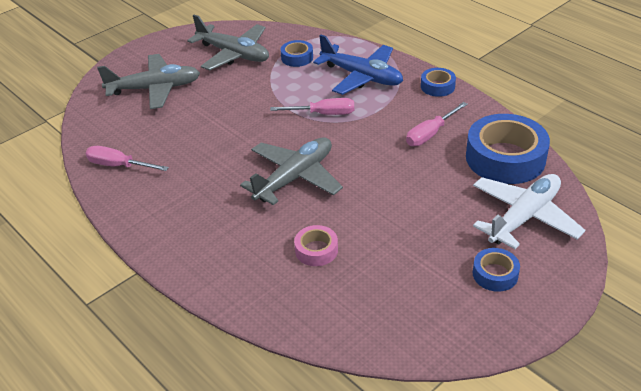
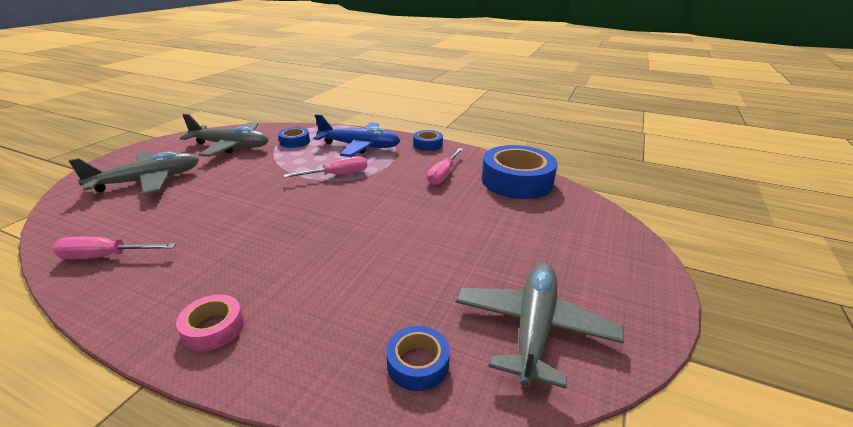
camera: 25 degrees left, 10 degrees down
grey plane [240,137,343,205] -> grey plane moved to [455,263,624,389]
pink tape [294,225,338,266] -> pink tape moved to [176,294,244,351]
white plane [473,174,585,249] -> none
blue tape [473,248,520,292] -> blue tape moved to [386,326,450,391]

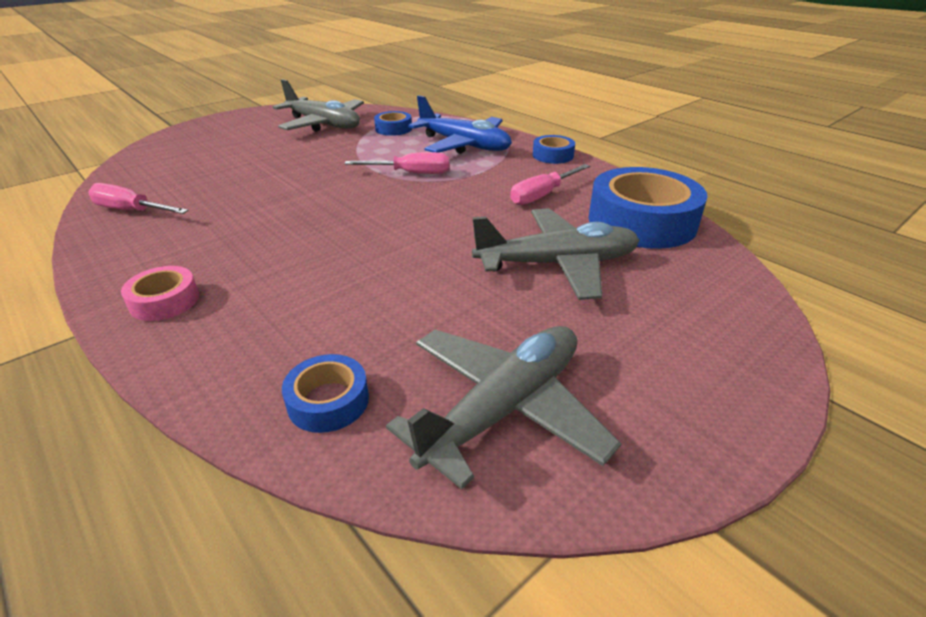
camera: 25 degrees right, 5 degrees up
grey plane [69,151,199,195] -> grey plane moved to [472,208,640,300]

